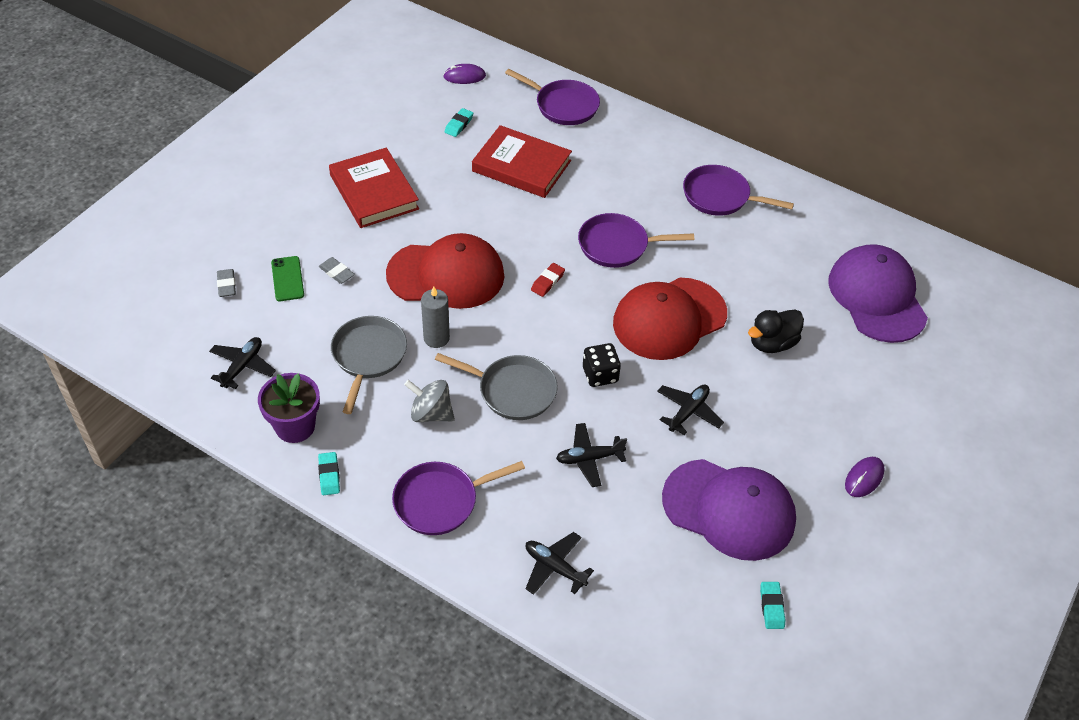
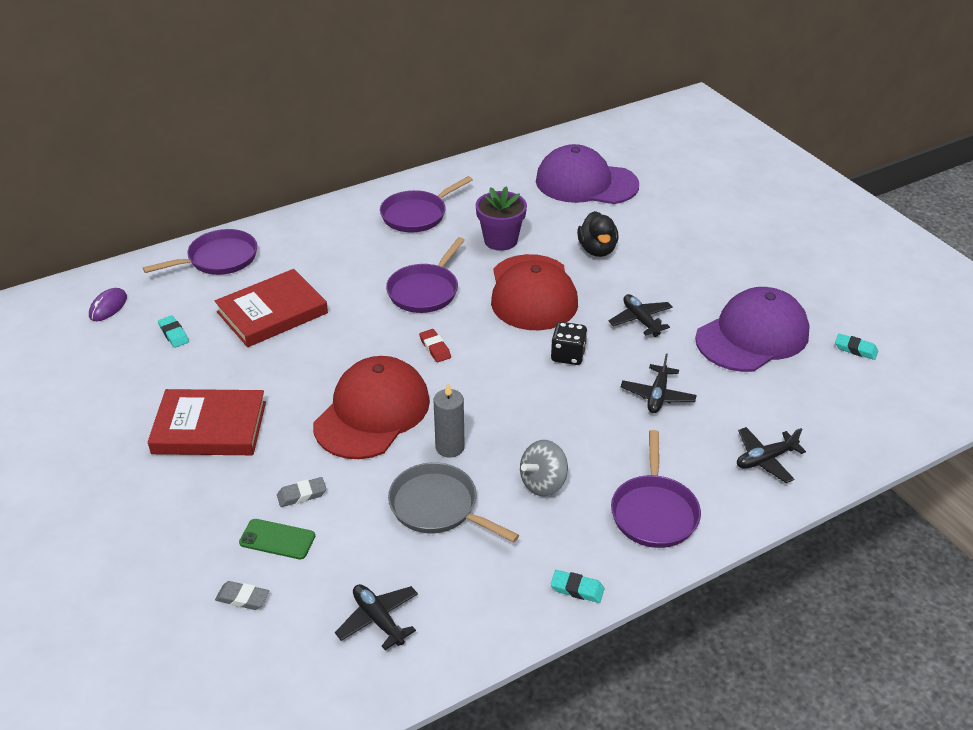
camera: 60 degrees left, 10 degrees down
purple flower pot [258,373,320,443] -> purple flower pot moved to [476,186,527,251]
grey pan [435,353,558,420] -> none
purple mouse [845,457,885,497] -> none

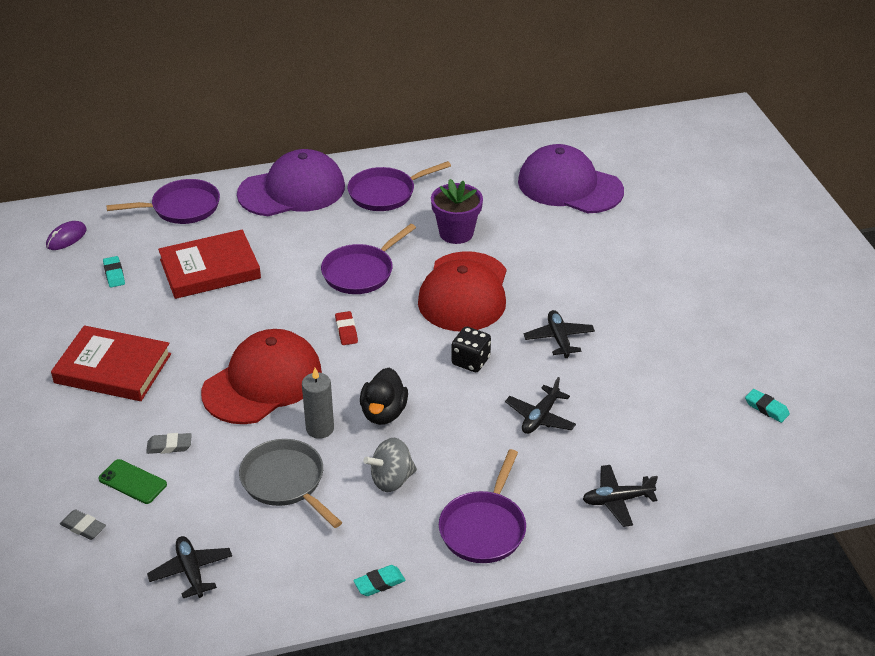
camera: 15 degrees right, 0 degrees up
turquoise eraser [551,570,604,603] -> turquoise eraser turned 60 degrees counterclockwise [353,565,405,596]
black duck [577,211,619,257] -> black duck moved to [360,368,408,425]
purple cap [695,287,810,372] -> purple cap moved to [237,149,345,216]

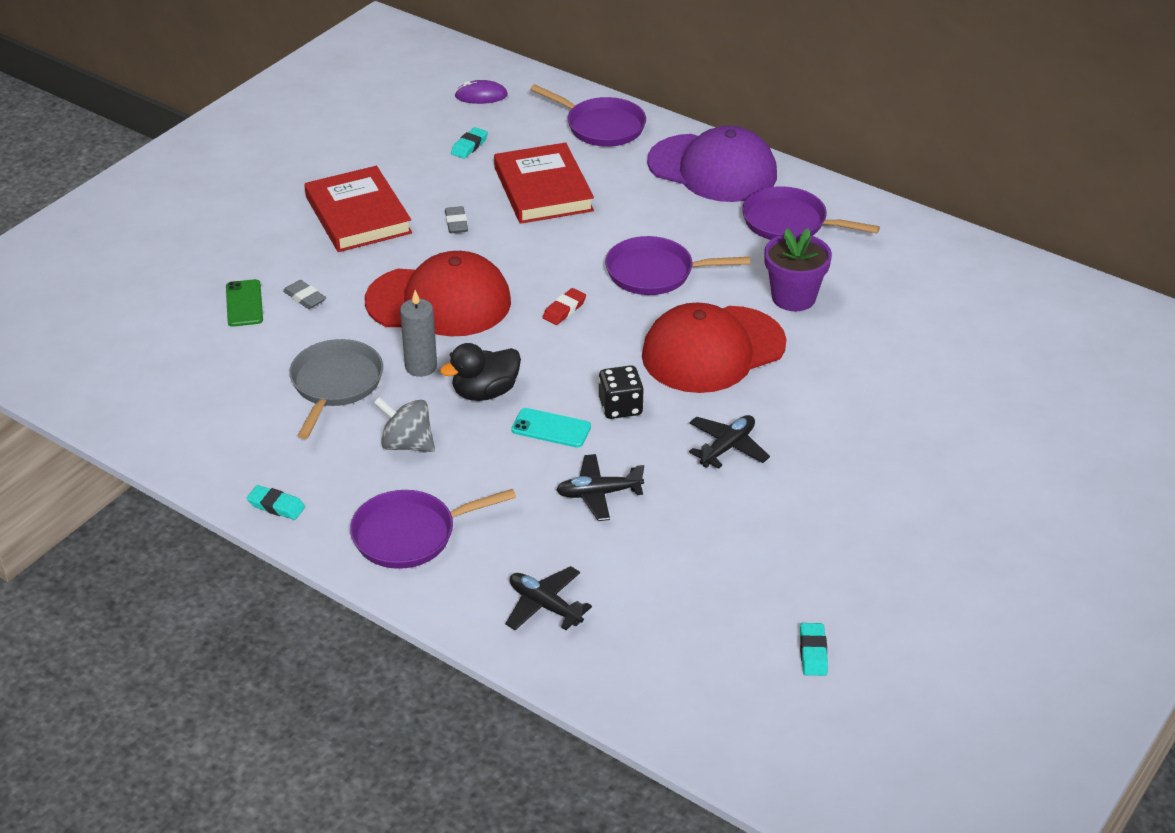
camera: 50 degrees right, 0 degrees up
grey eraser [60,509,106,540] -> grey eraser moved to [445,206,468,233]
black plane [147,536,232,598] -> none
red book [158,230,261,299] -> red book turned 45 degrees clockwise [494,142,594,224]
purple cap [518,144,624,213] -> none
none -> turquoise phone [511,408,591,448]

